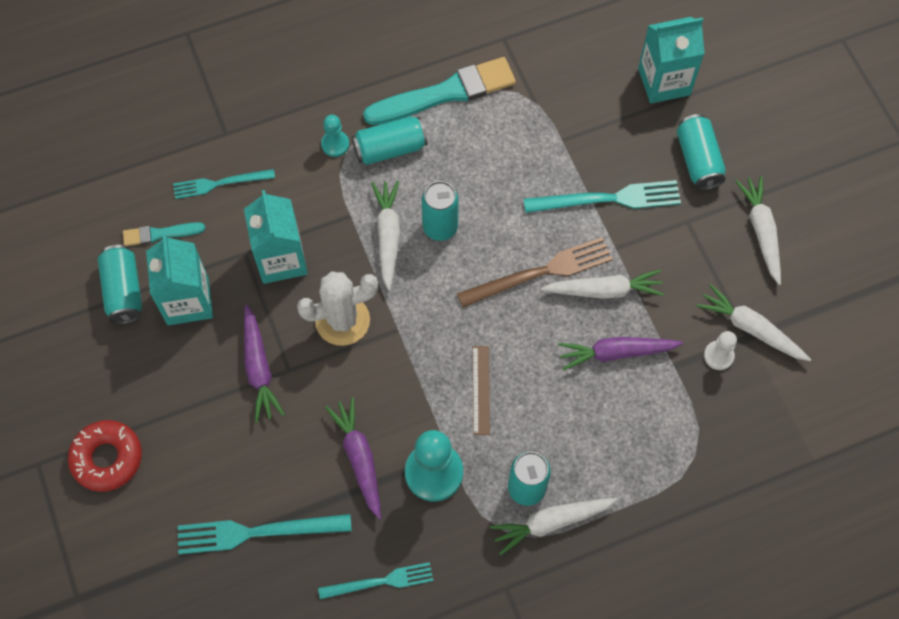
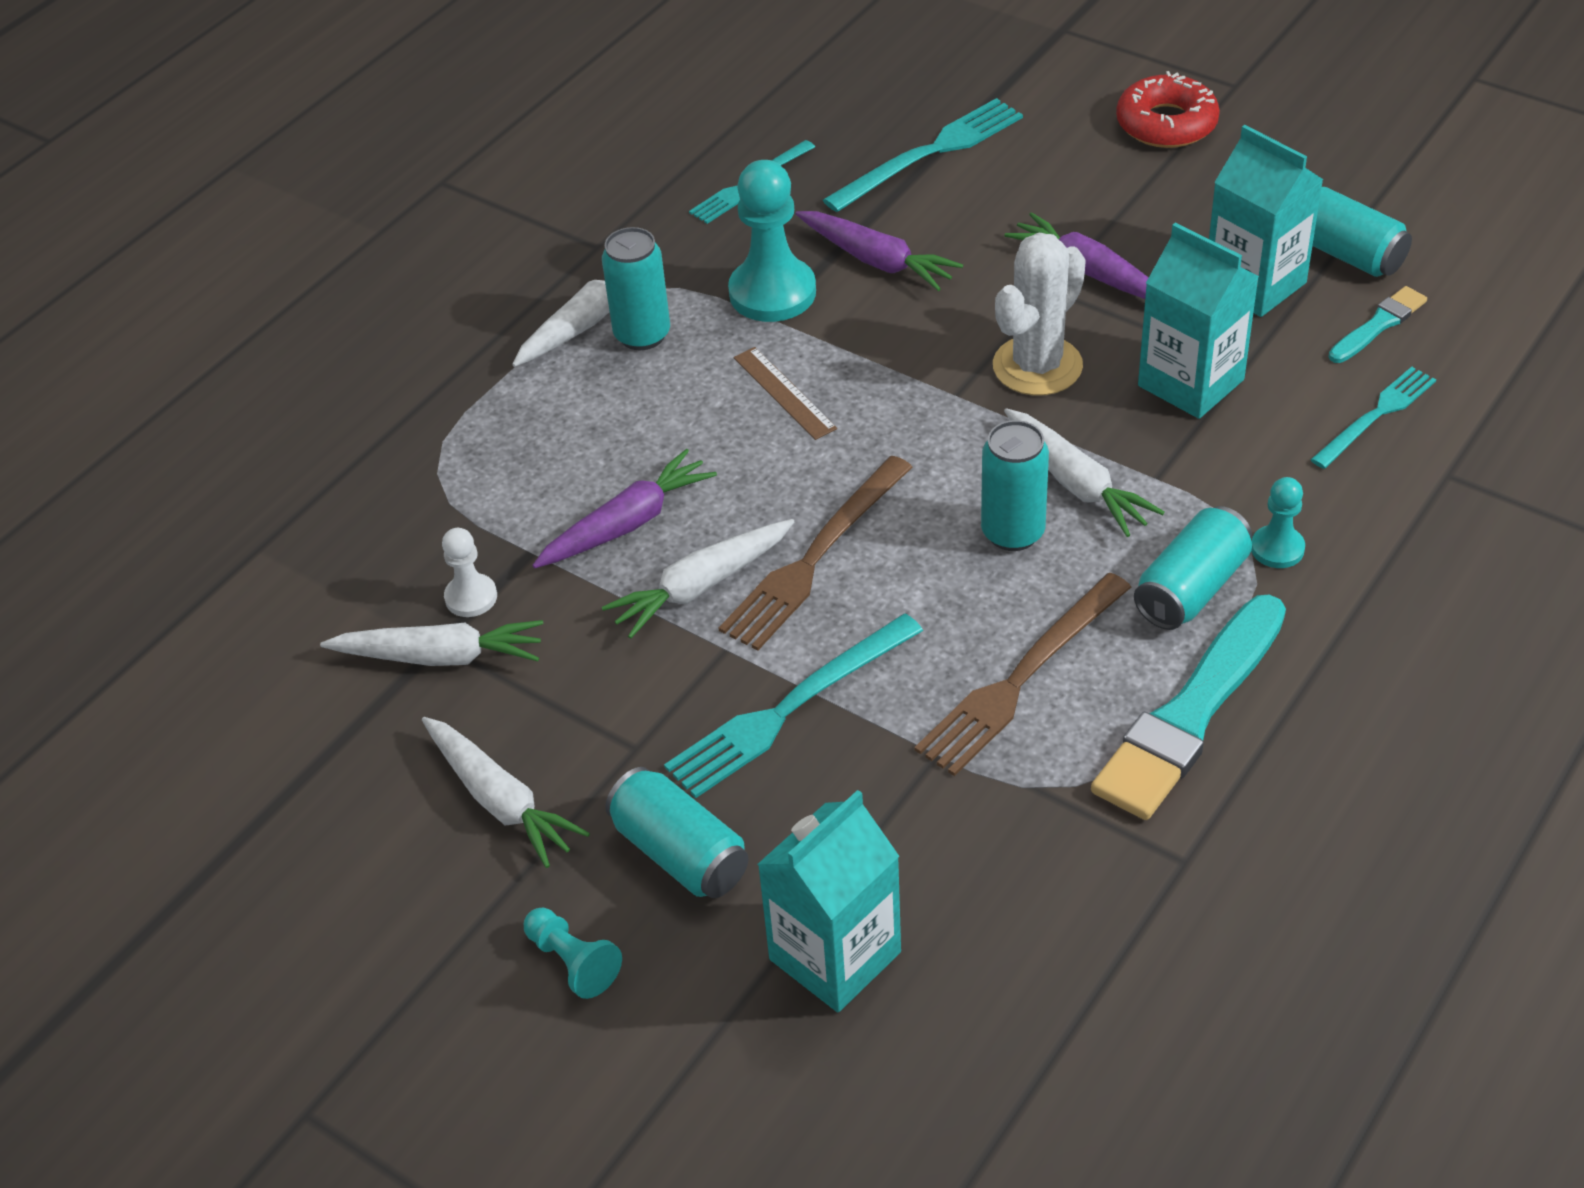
camera: 150 degrees right, 20 degrees down
none -> turquoise pawn [524,908,622,999]
none -> brown fork [914,573,1131,776]

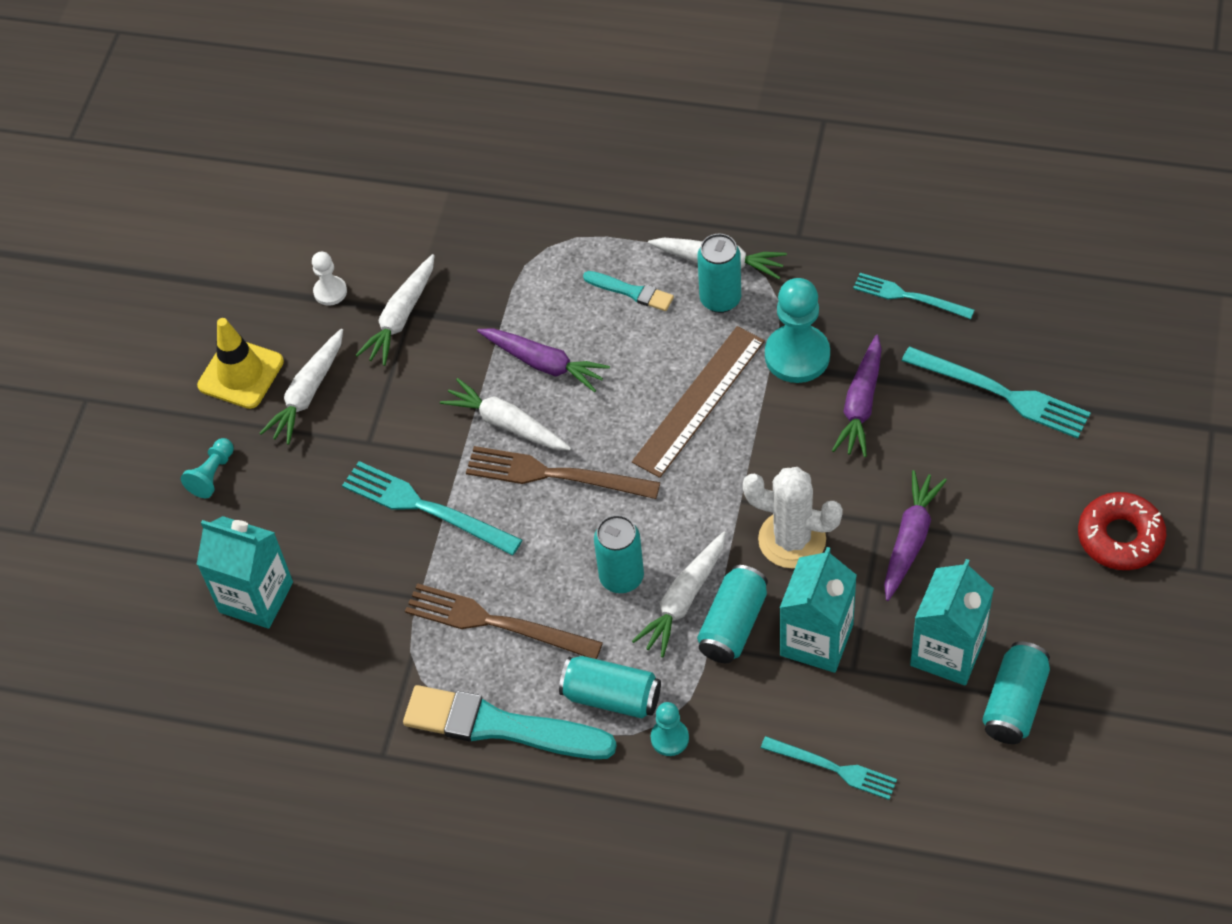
camera: 70 degrees right, 10 degrees up
white carrot [320,620,543,666] -> white carrot turned 45 degrees clockwise [356,254,435,366]
white pawn [442,528,497,617] -> white pawn moved to [312,252,347,306]
turquoise can [605,767,748,898] -> turquoise can moved to [697,565,768,663]
brown ruler [734,347,837,440] -> brown ruler [632,326,765,478], size x1.78
turquoise brush [1328,286,1427,363] -> turquoise brush moved to [583,271,674,311]
none -> yellow traffic cone [197,318,284,409]

